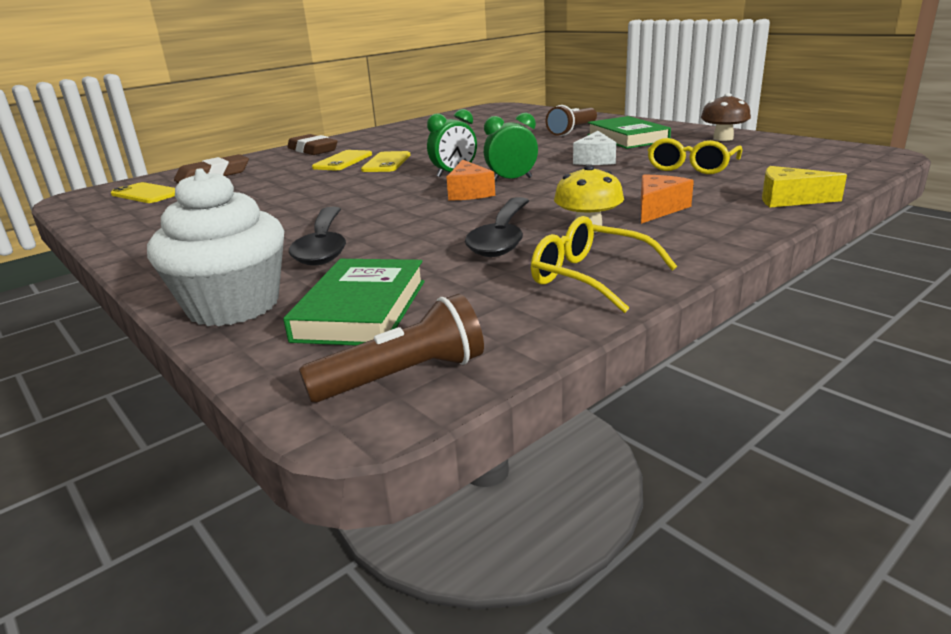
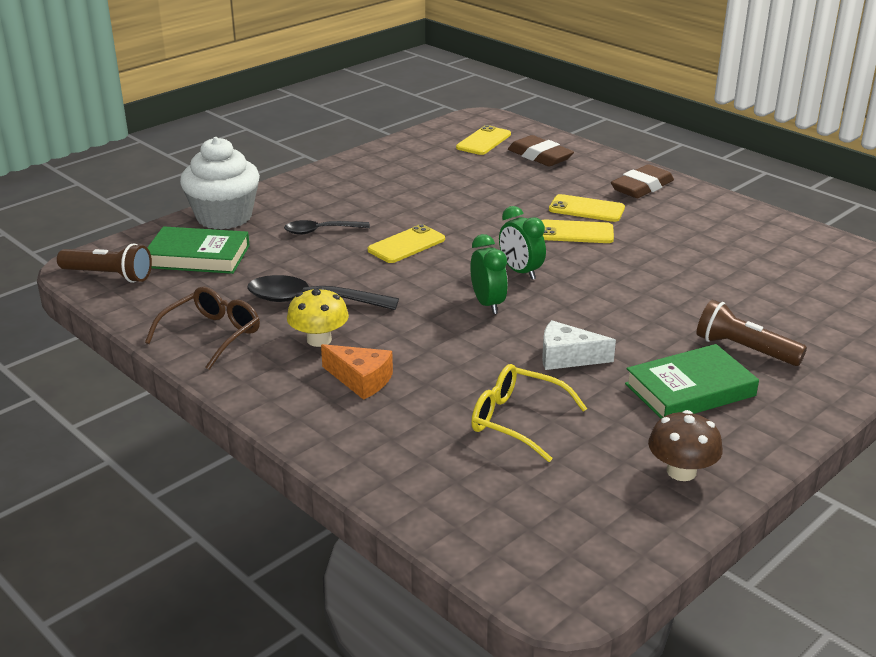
camera: 85 degrees right, 5 degrees up
black spoon [289,207,346,266] -> black spoon [284,220,370,235], size x0.62
brown flashlight [299,294,484,403] -> brown flashlight turned 45 degrees counterclockwise [57,243,152,283]
orange cheese [446,160,495,200] -> none
yellow glasses [531,216,677,313] -> brown glasses [145,286,260,370]
yellow cheese [762,166,847,207] -> none
none -> yellow phone [368,224,445,263]

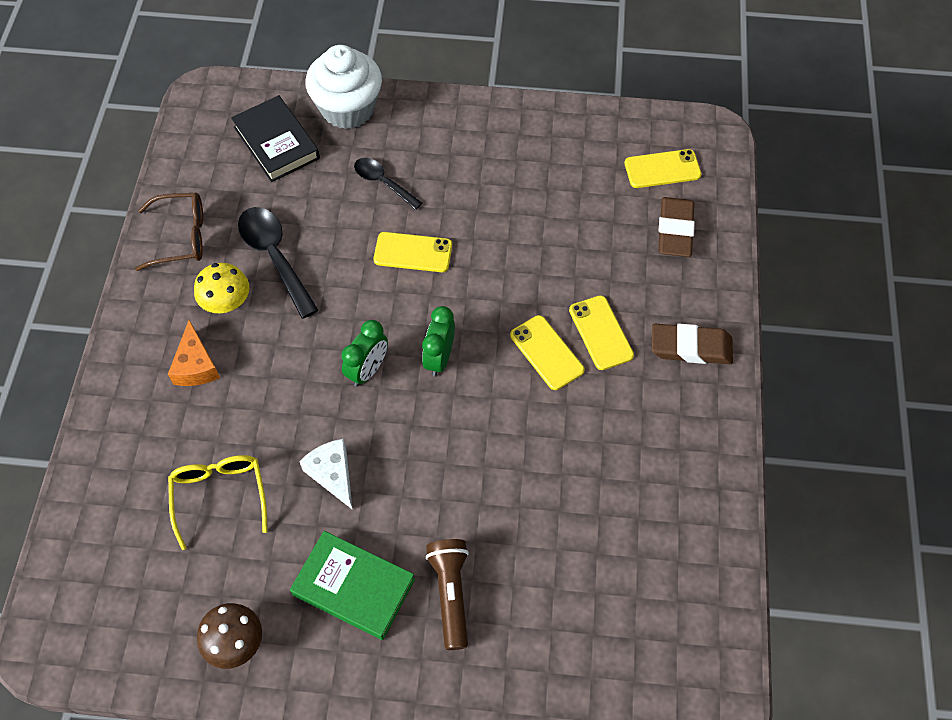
camera: 50 degrees right, 30 degrees up
brown flashlight [57,243,152,283] -> none
green book [147,226,250,274] -> black book [231,95,320,182]

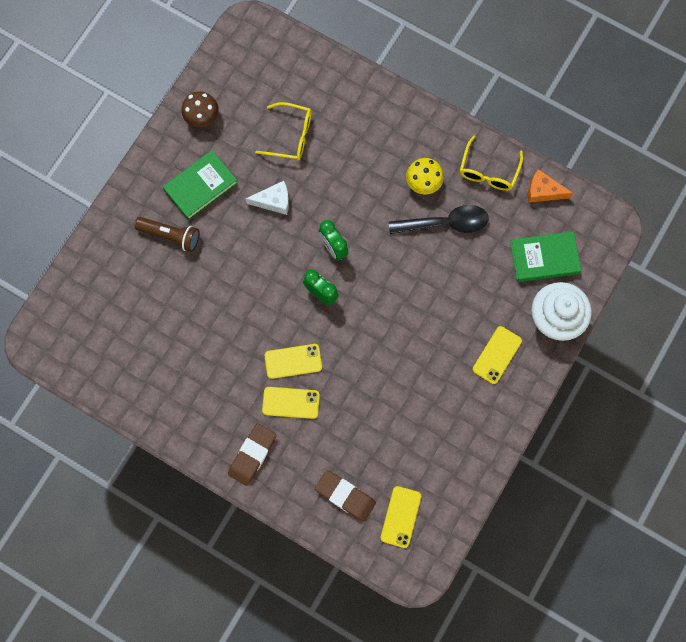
camera: 115 degrees right, 15 degrees up
brown glasses [135,193,203,271] -> yellow glasses [460,136,523,191]
orange cheese [168,320,220,386] -> orange cheese moved to [528,169,573,203]
black book [231,95,320,182] -> green book [510,231,581,282]
black spoon [354,158,422,210] -> none
yellow phone [374,232,452,272] -> yellow phone moved to [473,326,522,384]

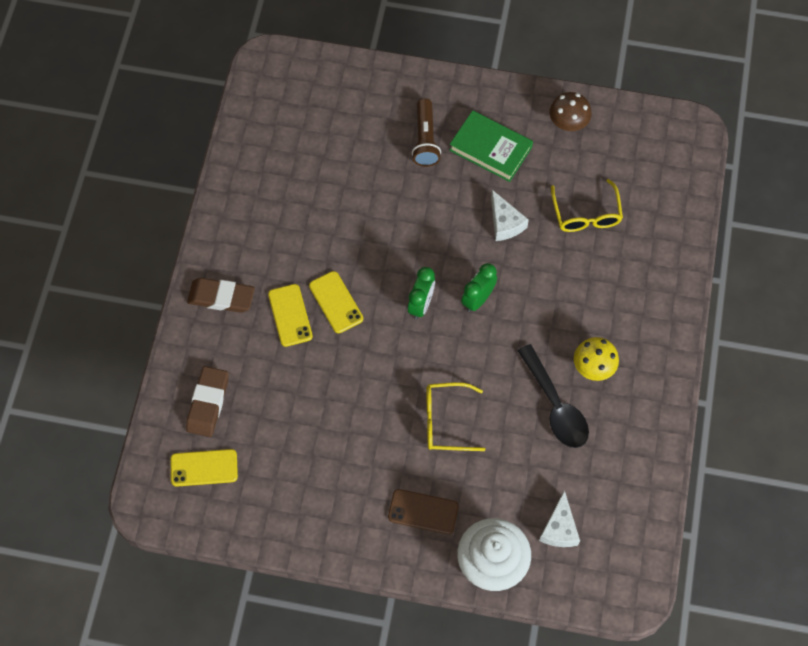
camera: 70 degrees right, 10 degrees down
yellow glasses [460,136,523,191] -> yellow glasses moved to [426,382,485,451]
yellow phone [473,326,522,384] -> brown phone [388,489,459,534]
green book [510,231,581,282] -> white cheese [539,490,580,547]
orange cheese [528,169,573,203] -> none

